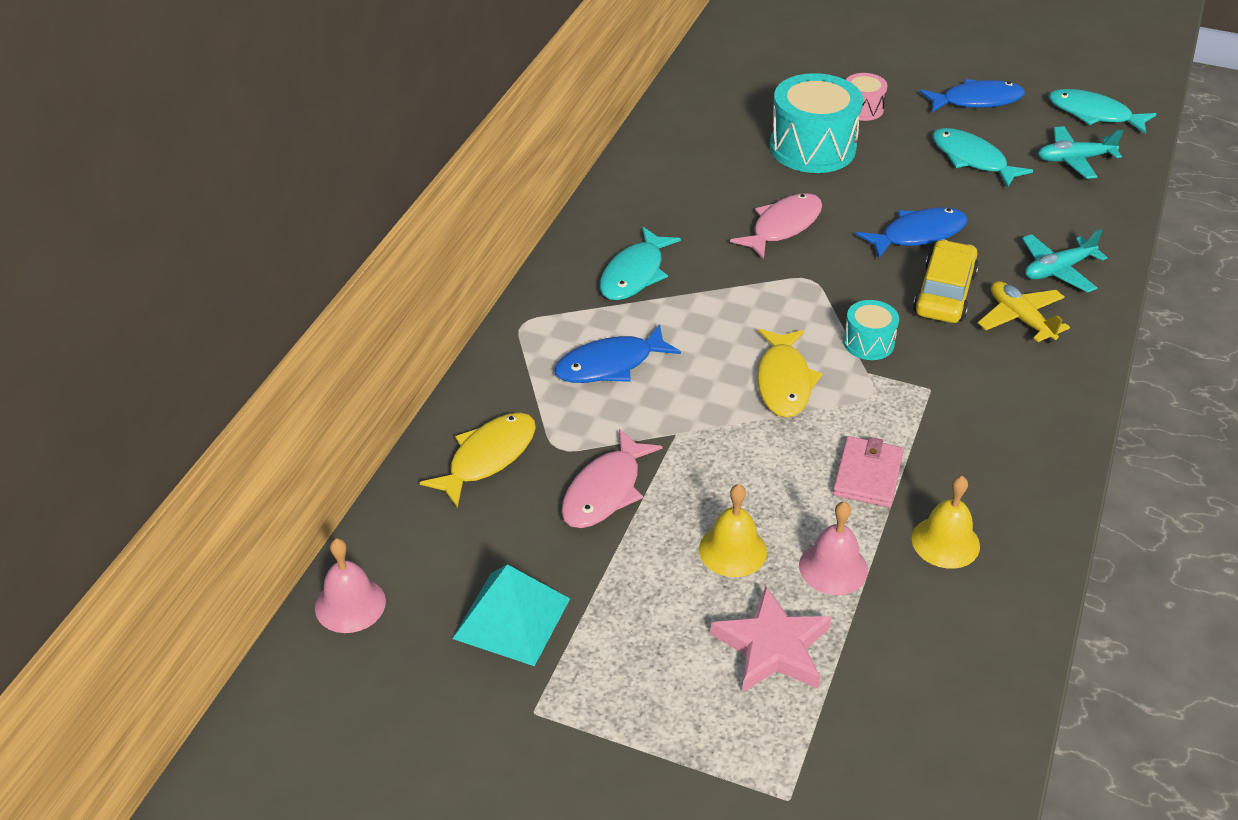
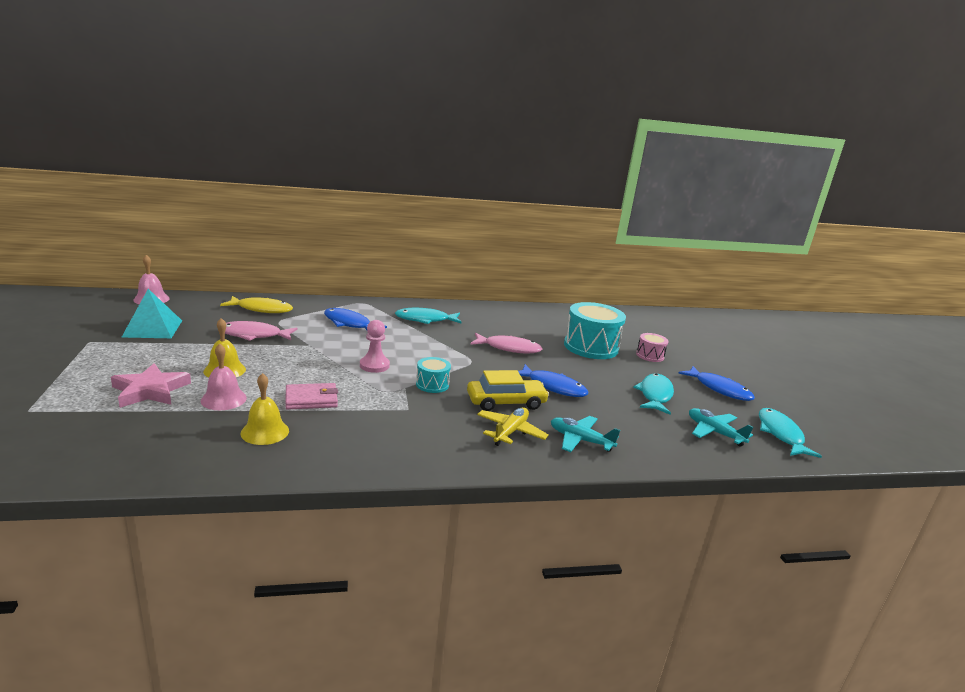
camera: 55 degrees right, 20 degrees down
yellow fish [757,329,823,418] -> pink pawn [360,320,390,373]

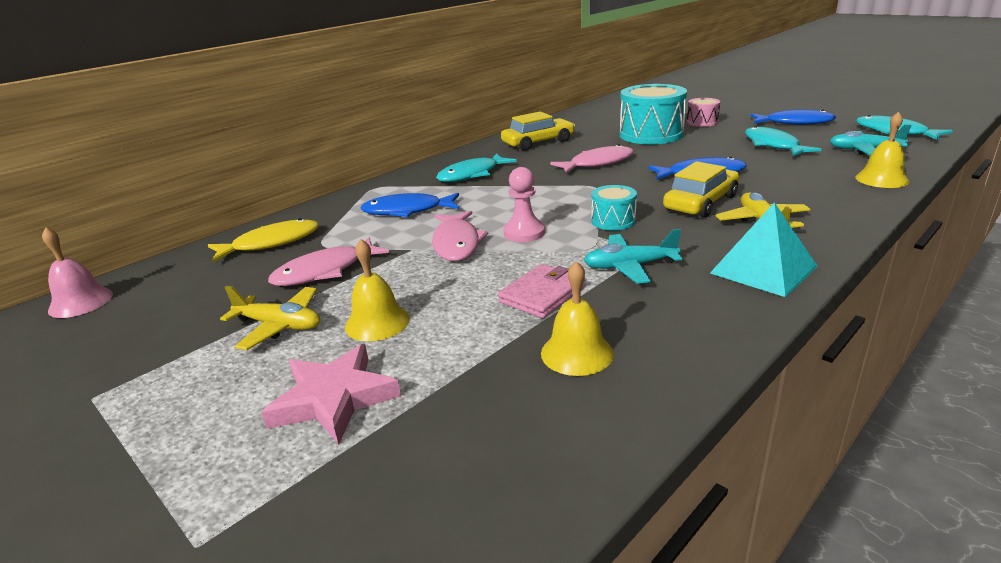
camera: 30 degrees left, 5 degrees up
turquoise pyramid [121,289,182,338] -> turquoise pyramid moved to [710,202,818,297]
pink bell [200,344,247,410] -> none
turquoise plane [551,416,620,452] -> turquoise plane moved to [584,229,682,284]
none -> yellow plane [220,286,320,350]
none -> pink fish [432,211,488,261]
none -> yellow car [501,111,575,151]
none -> yellow bell [855,112,909,188]

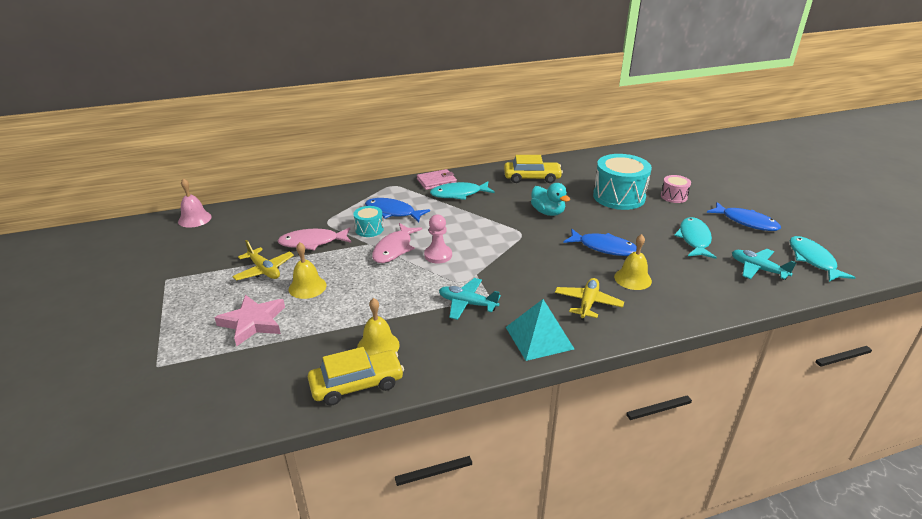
camera: 25 degrees right, 5 degrees up
yellow fish [208,218,319,262] -> none
pink wallet [498,264,585,318] -> pink wallet moved to [417,169,457,190]
pink fish [550,144,634,173] -> turquoise duck [531,183,570,216]
turquoise drum [591,185,637,230] -> turquoise drum moved to [353,206,384,237]
yellow car [663,161,739,218] -> yellow car moved to [308,347,404,406]
yellow bell [855,112,909,188] -> yellow bell moved to [614,234,652,290]

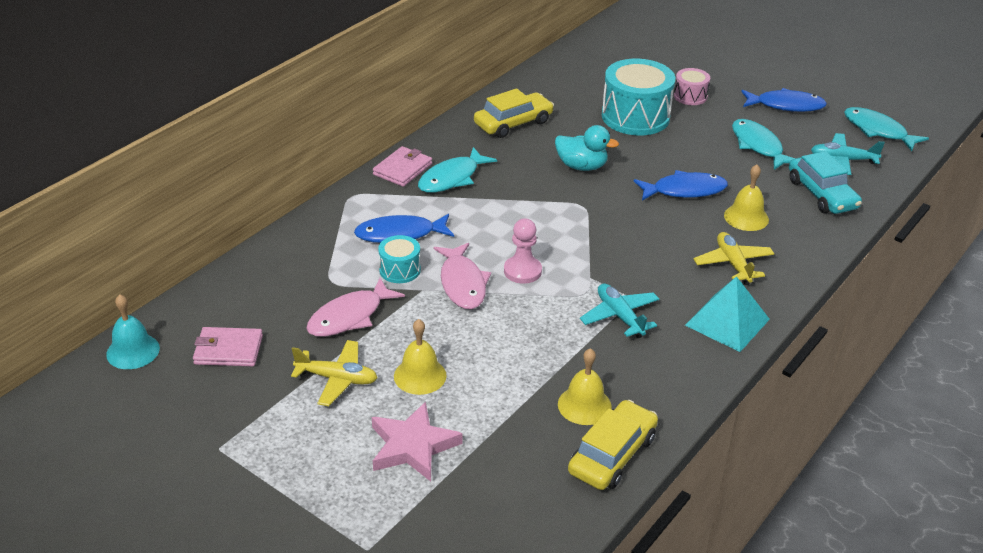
camera: 35 degrees left, 5 degrees up
pink bell [178,178,212,228] -> turquoise bell [106,294,160,369]
turquoise plane [439,278,501,320] -> turquoise plane turned 75 degrees clockwise [580,283,659,338]
none -> pink wallet [193,327,263,367]
none -> turquoise car [789,151,862,214]

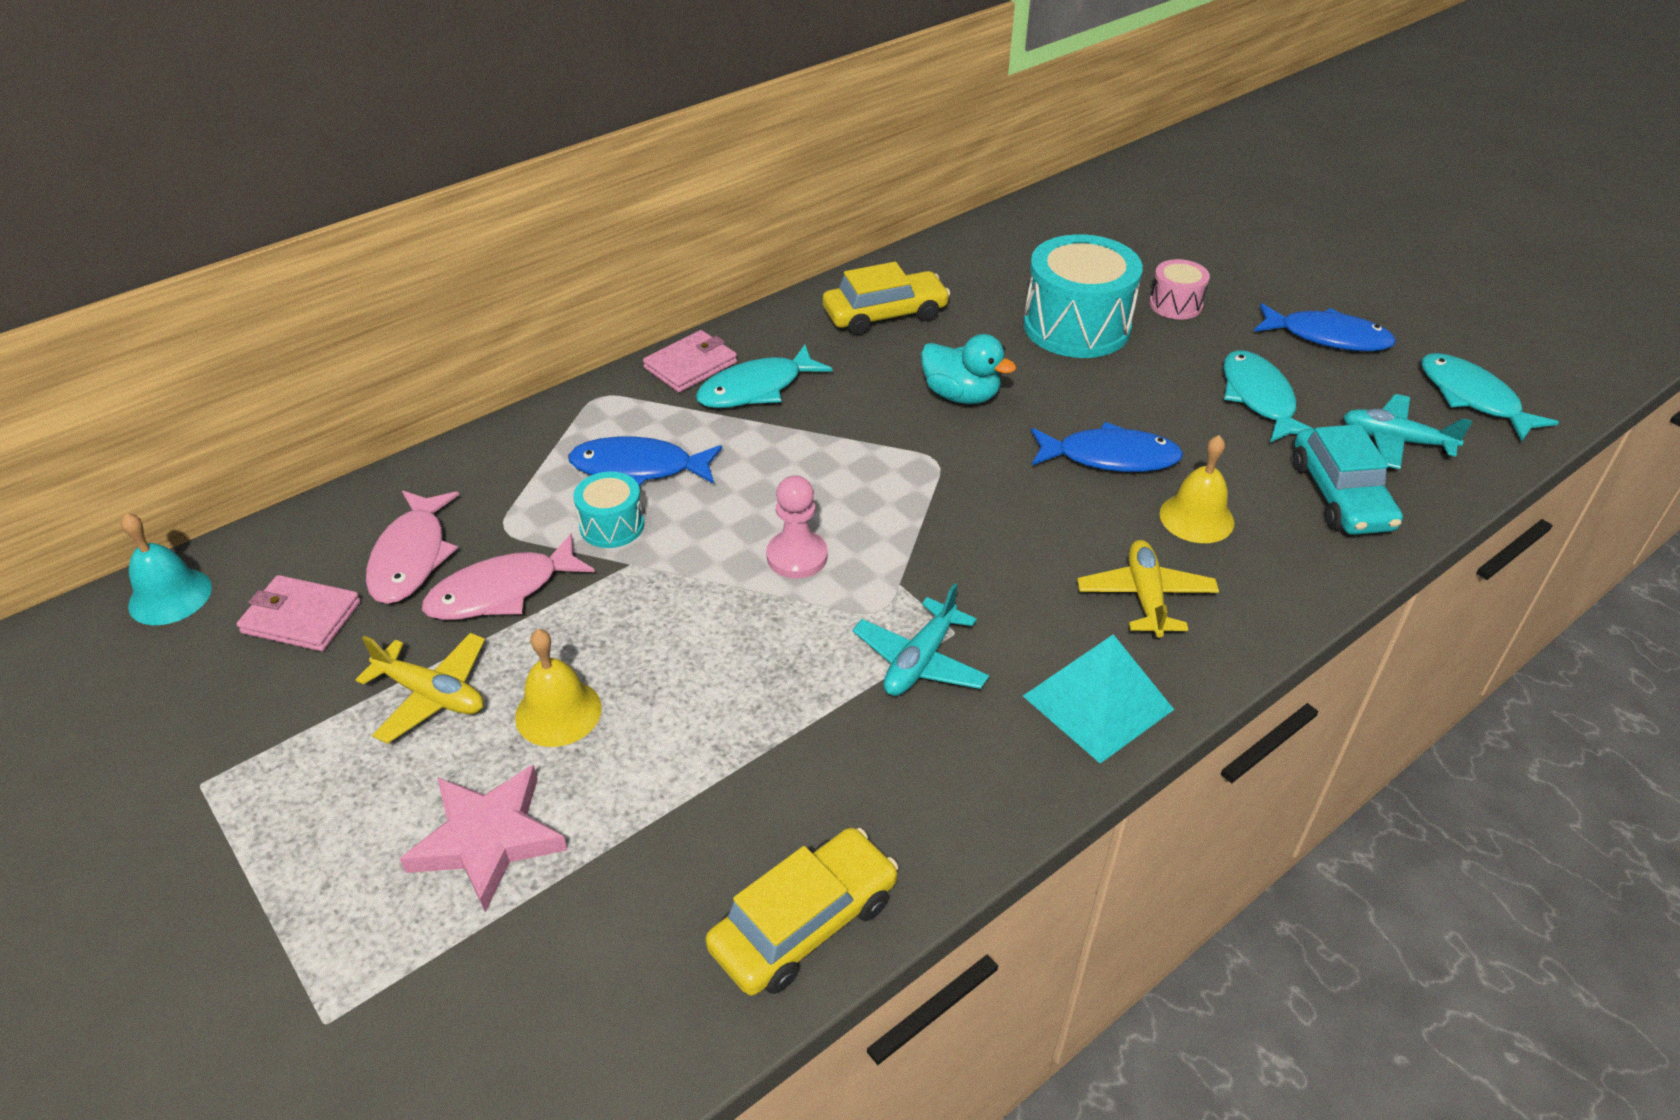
camera: 15 degrees right, 5 degrees up
pink fish [433,243,491,309] -> pink fish moved to [366,491,459,604]
yellow bell [558,348,612,425] -> none
turquoise plane [580,283,659,338] -> turquoise plane turned 135 degrees counterclockwise [853,583,989,696]

